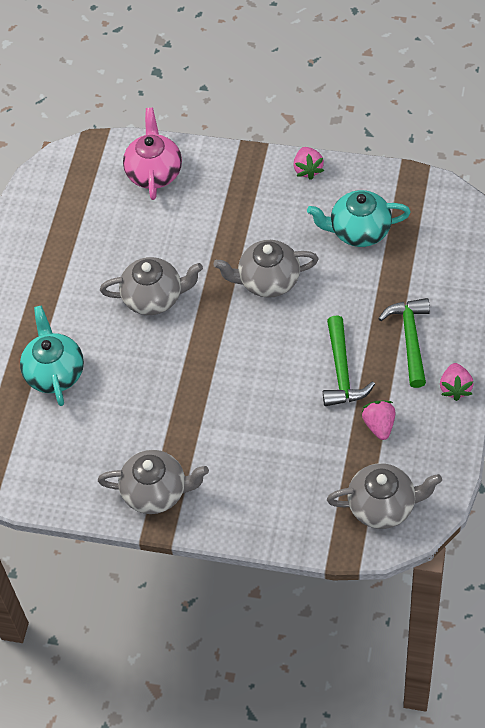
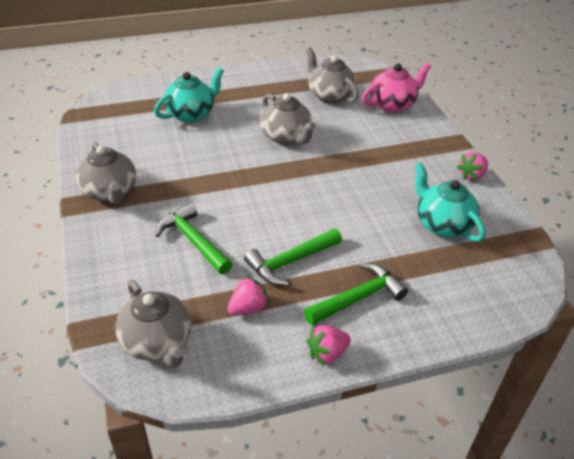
camera: 55 degrees right, 15 degrees down
grey teapot [213,240,318,298] -> grey teapot moved to [306,48,359,104]
none -> green hammer [155,203,232,274]

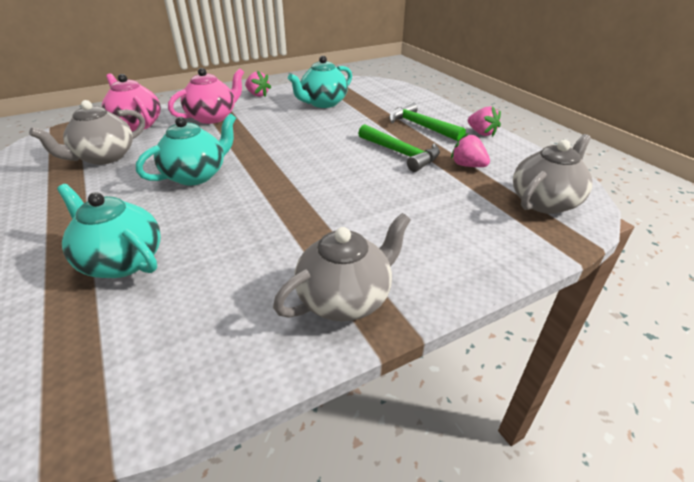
camera: 100 degrees left, 5 degrees down
green hammer [155,203,232,274] -> none
grey teapot [260,93,316,145] -> turquoise teapot [136,113,236,185]
none -> pink teapot [168,68,244,124]

